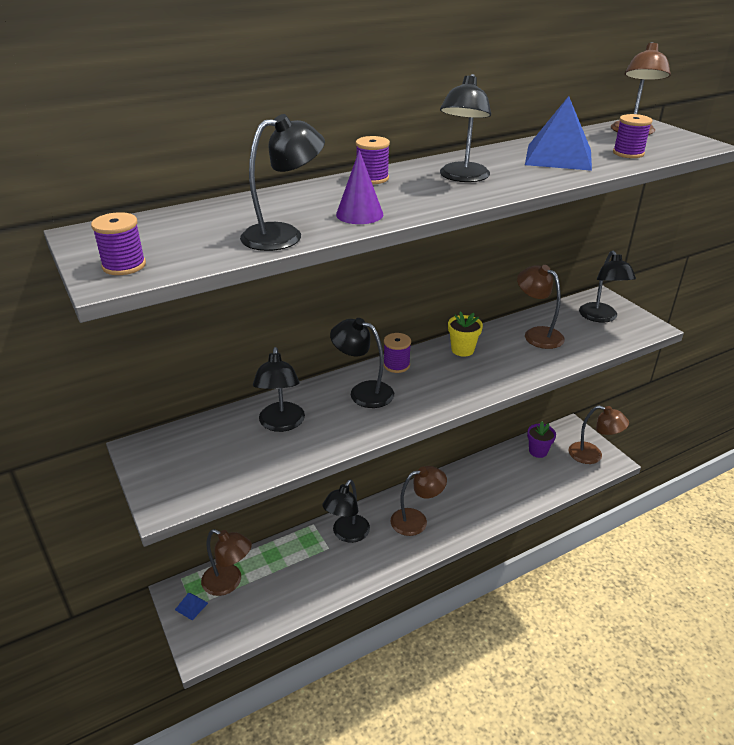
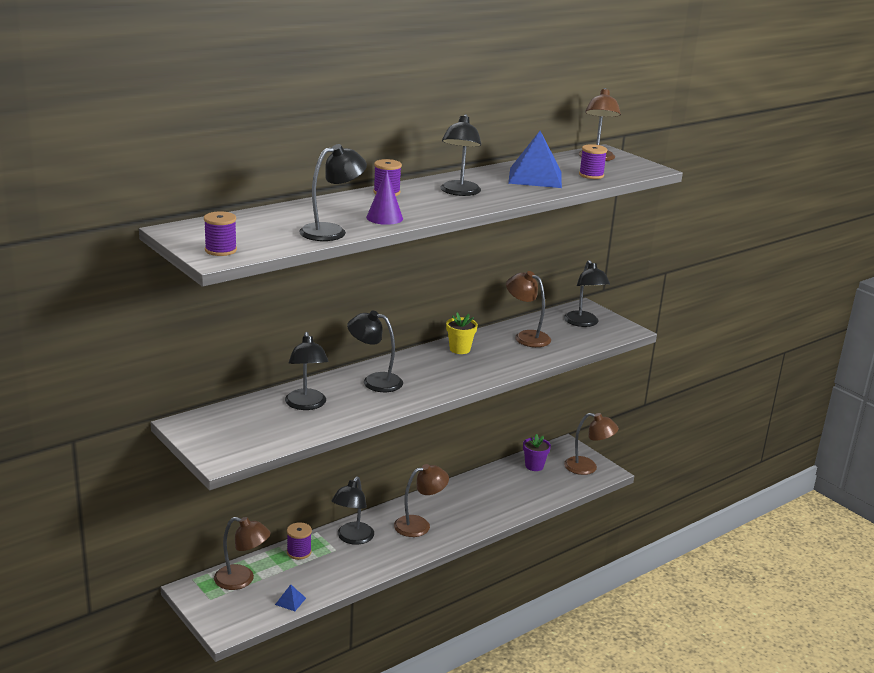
camera: 10 degrees left, 10 degrees down
blue pyramid [175,593,208,620] -> blue pyramid moved to [275,584,306,611]
purple spool [384,333,411,373] -> purple spool moved to [287,522,312,560]

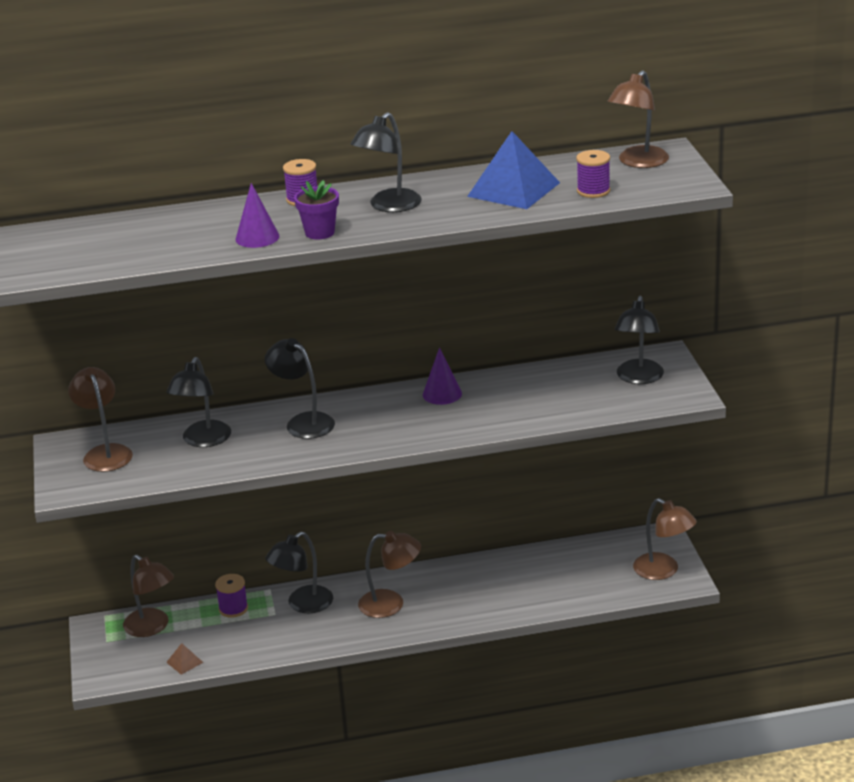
camera: 30 degrees right, 5 degrees up
purple spool [204,211,237,256] -> none
blue pyramid [275,584,306,611] -> brown pyramid [166,643,203,675]
black lamp [299,144,367,241] -> none
yellow flower pot [446,313,478,354] -> purple cone [423,347,462,405]
brown lamp [506,271,551,347] -> brown lamp moved to [68,367,133,472]
purple flower pot [523,434,551,471] -> purple flower pot moved to [294,180,339,239]

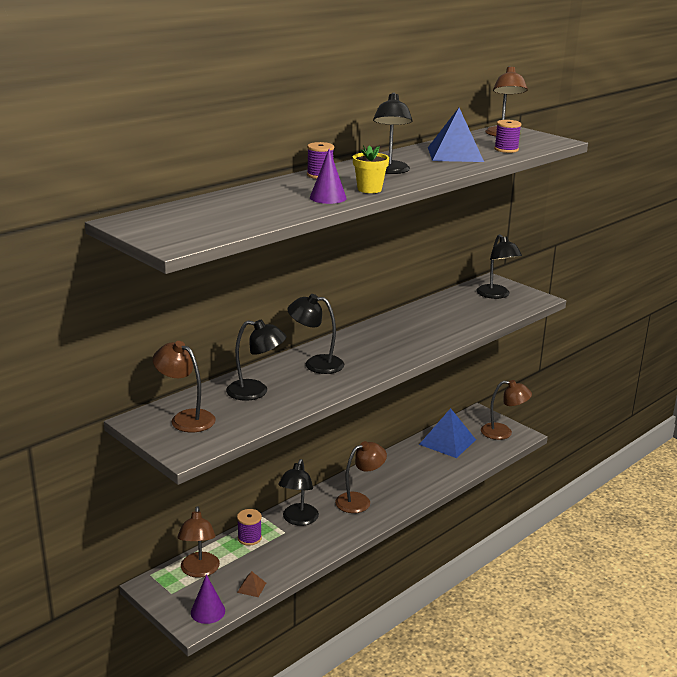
camera: 35 degrees left, 5 degrees down
brown lamp [123,555,174,637] -> brown lamp turned 75 degrees clockwise [177,506,220,578]
black lamp [166,357,231,447] -> black lamp turned 60 degrees counterclockwise [226,320,286,401]
purple flower pot [294,180,339,239] -> yellow flower pot [353,145,389,193]
purple cone [423,347,462,405] -> purple cone moved to [191,574,225,624]
none -> blue pyramid [419,408,476,458]

